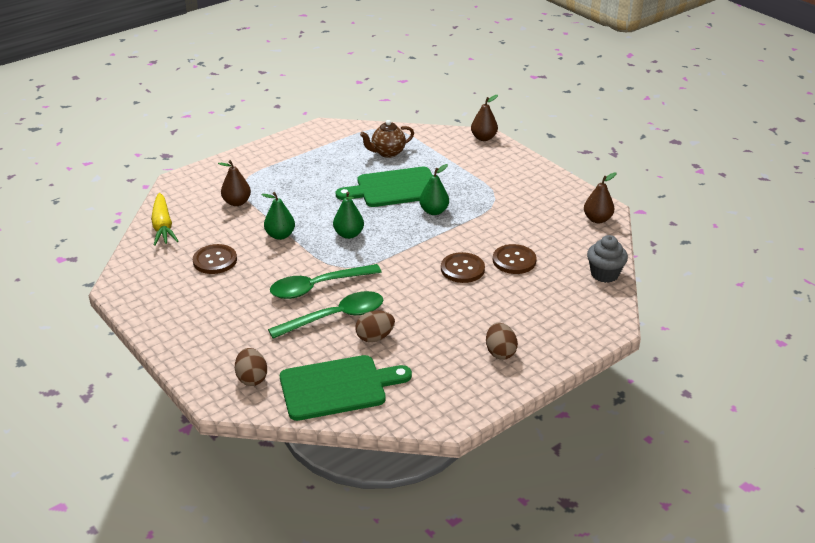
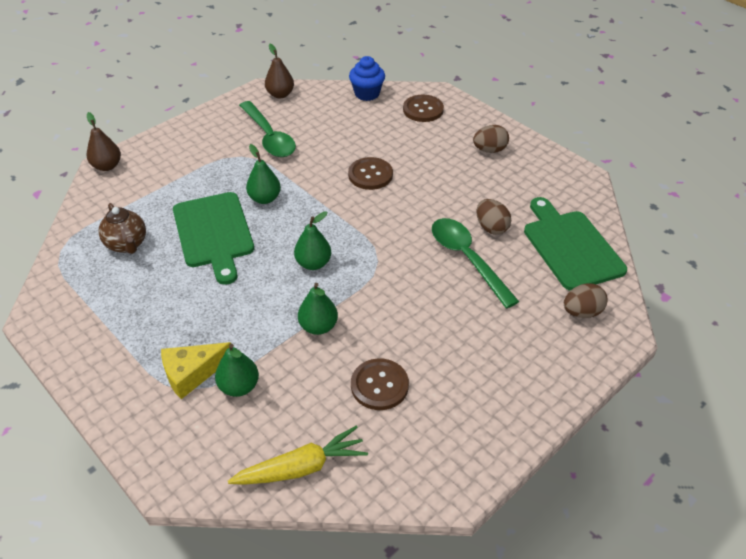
camera: 95 degrees left, 10 degrees up
brown pear [218,160,251,206] -> green pear [215,344,259,397]
green spoon [270,264,381,299] -> green spoon moved to [239,101,296,157]
brown button [493,244,537,274] -> brown button moved to [403,95,444,122]
grey cupcake [587,235,628,283] -> blue cupcake [349,56,385,101]
none -> yellow cheese [161,342,231,399]

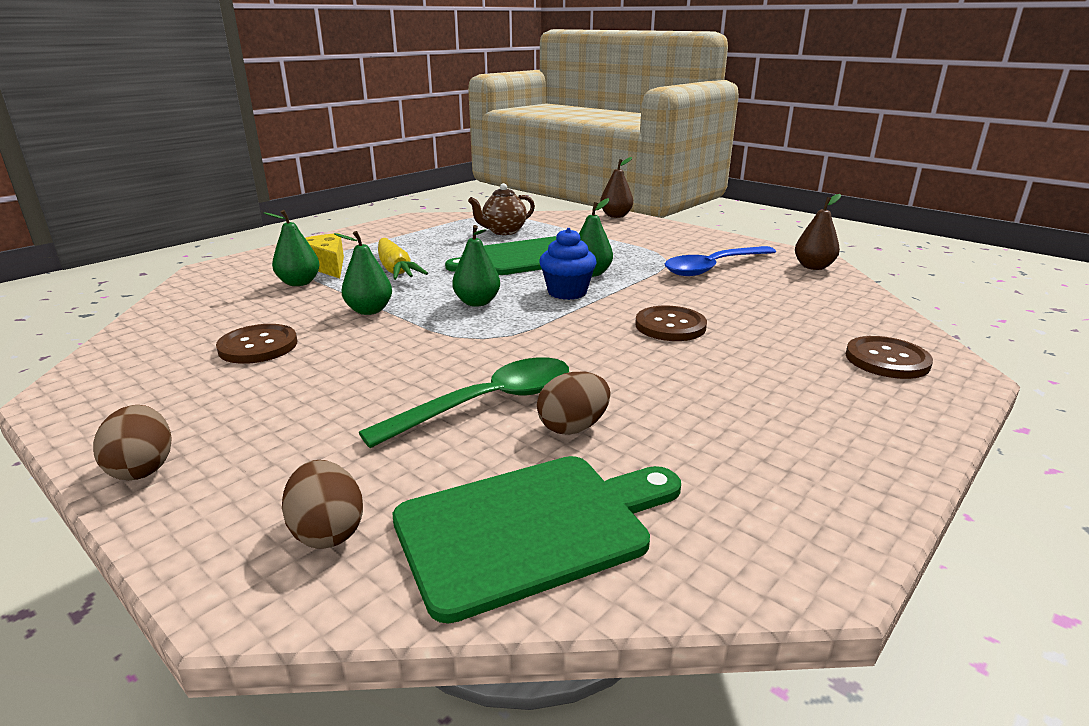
camera: 85 degrees right, 20 degrees down
yellow carrot [228,426,368,485] -> yellow carrot moved to [378,238,428,280]
green spoon [239,101,296,157] -> blue spoon [665,246,776,276]
blue cupcake [349,56,385,101] -> blue cupcake moved to [539,228,597,300]
brown egg [473,125,509,153] -> brown egg moved to [93,405,172,480]

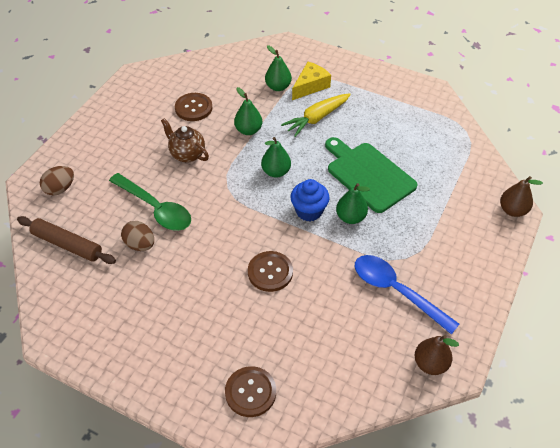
camera: 75 degrees right, 25 degrees up
brown egg [93,405,172,480] -> none
green cutting board [393,456,681,624] -> brown rolling pin [17,216,116,264]
brown teapot [468,183,535,235] -> brown teapot moved to [161,118,209,162]

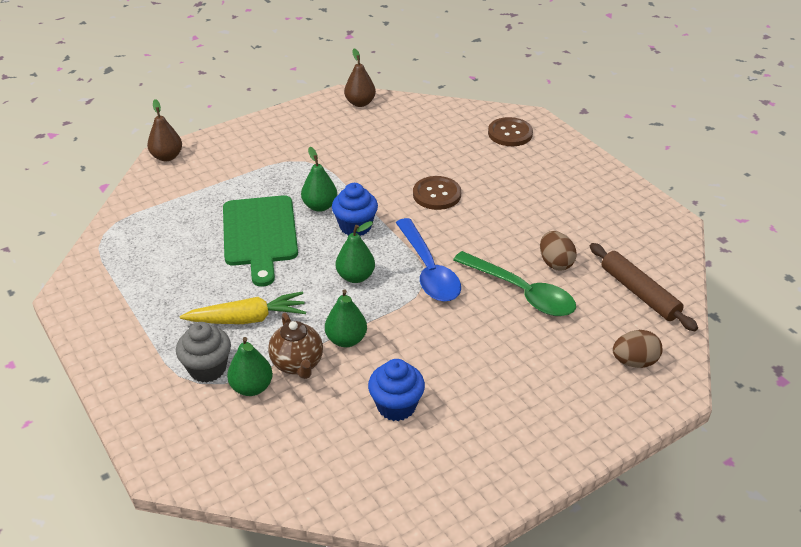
camera: 150 degrees left, 10 degrees down
green spoon [109,173,191,231] -> green spoon turned 150 degrees clockwise [453,251,576,316]
brown teapot [161,118,209,162] -> brown teapot moved to [268,313,323,379]
brown button [175,93,212,121] -> blue cupcake [368,359,425,421]
yellow cheese [292,62,331,100] -> grey cupcake [176,322,231,383]
blue spoon [355,255,460,335] -> blue spoon moved to [396,218,461,302]

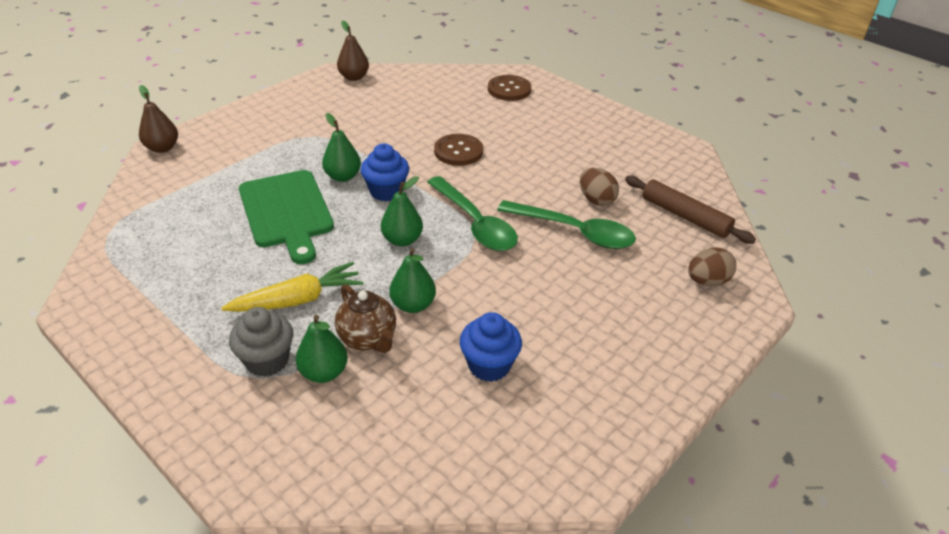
camera: 15 degrees left, 0 degrees up
blue spoon [396,218,461,302] -> green spoon [427,176,518,251]

